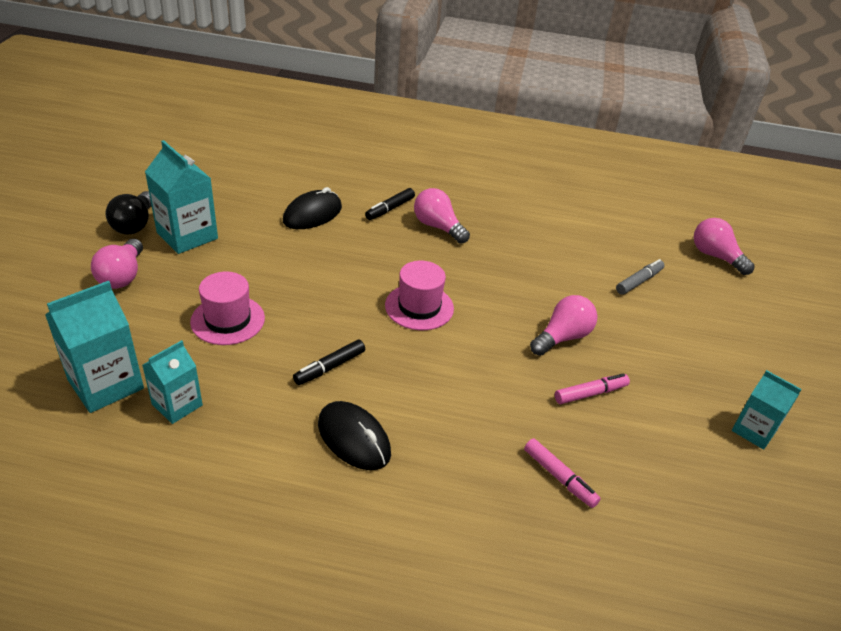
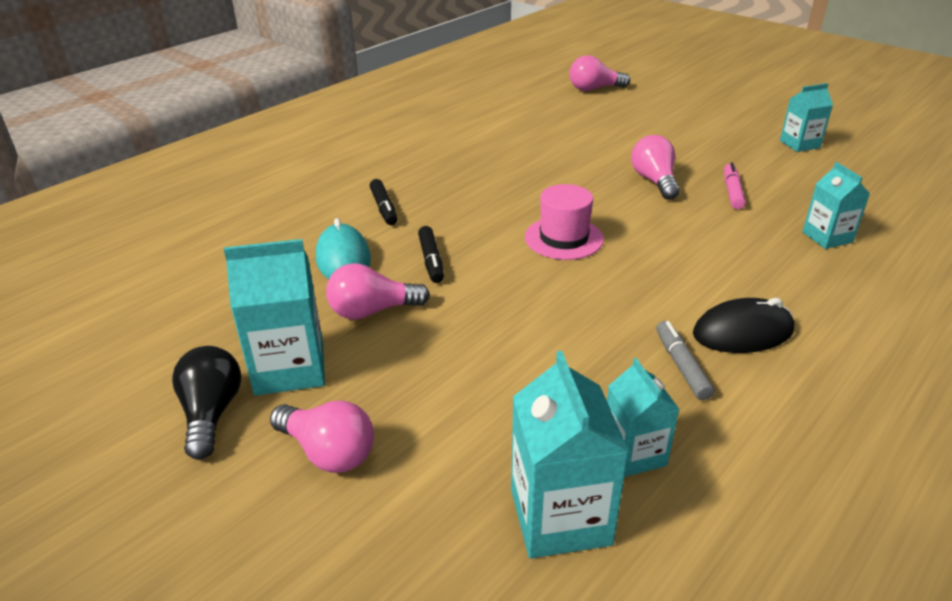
camera: 55 degrees left, 5 degrees down
black light bulb [106,191,152,234] -> black light bulb turned 135 degrees counterclockwise [172,346,241,460]
pink hat [190,272,265,345] -> none
black mouse [283,187,342,229] -> turquoise mouse [316,218,371,279]
black marker [293,340,365,385] -> black marker moved to [418,226,444,283]
pink light bulb [414,188,470,244] -> pink light bulb moved to [326,263,430,320]
pink marker [524,438,601,508] -> turquoise carton [802,162,870,249]
grey marker [616,259,664,295] -> grey marker moved to [656,321,714,400]

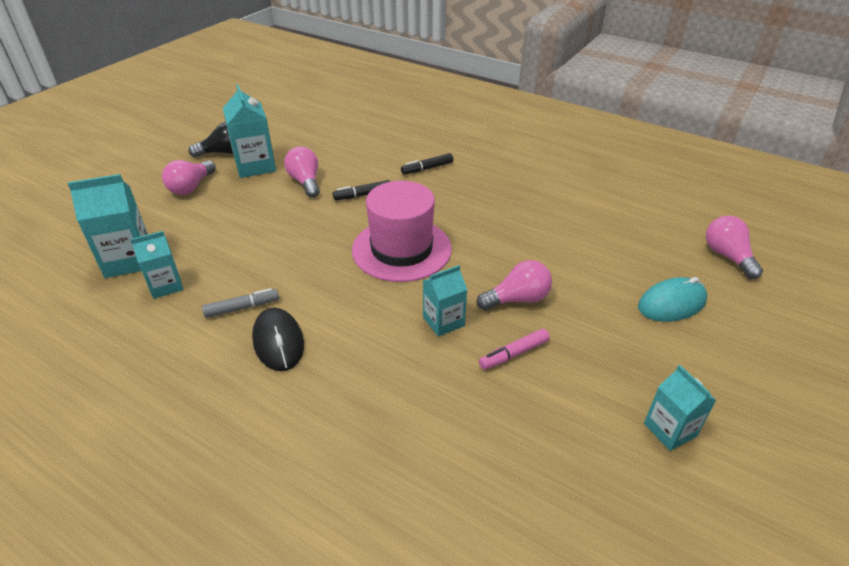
camera: 80 degrees right, 5 degrees up
turquoise mouse [316,218,371,279] -> turquoise mouse moved to [638,277,708,322]
pink hat [525,184,604,260] -> pink hat [352,181,452,282], size x1.60
pink marker [724,162,746,209] -> pink marker turned 150 degrees clockwise [479,328,550,370]
turquoise carton [802,162,870,249] -> turquoise carton moved to [423,265,467,337]

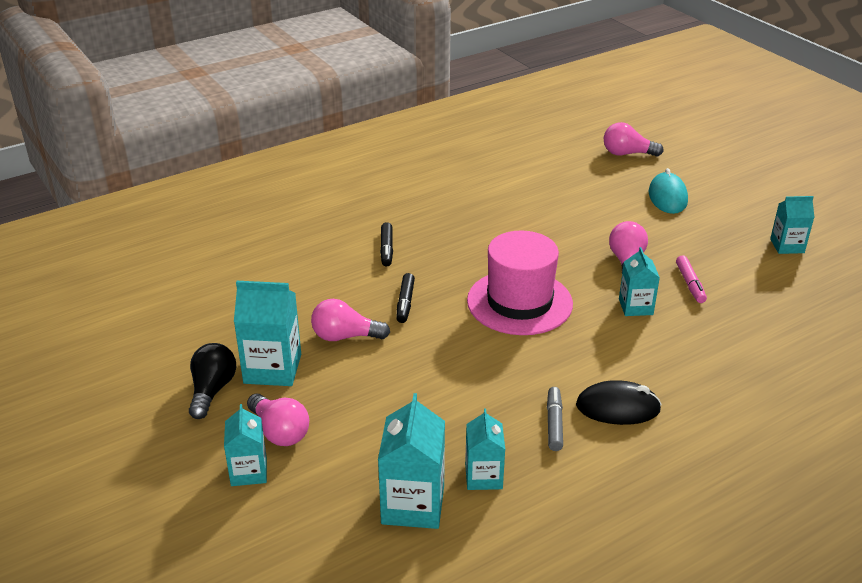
camera: 65 degrees left, 5 degrees down
none -> turquoise carton [224,404,267,486]

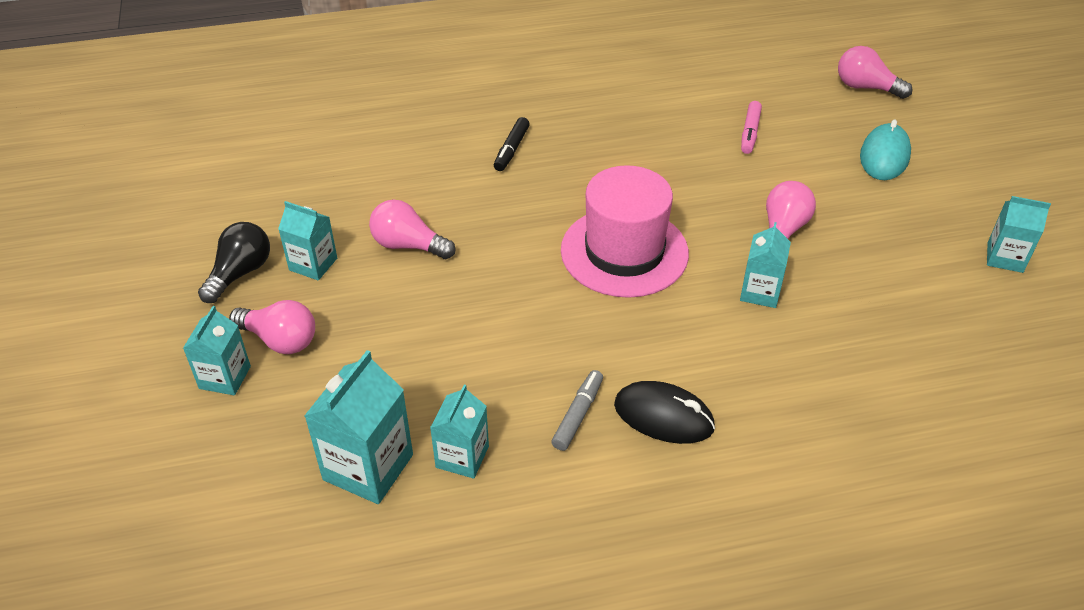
camera: 20 degrees right, 10 degrees up
turquoise carton [234,281,301,386] -> turquoise carton [278,201,337,280], size x0.63
pink light bulb [247,394,309,446] -> pink light bulb turned 45 degrees counterclockwise [229,300,315,354]
black marker [396,273,415,323] -> none
pink marker [676,255,707,303] -> pink marker moved to [741,101,762,154]

